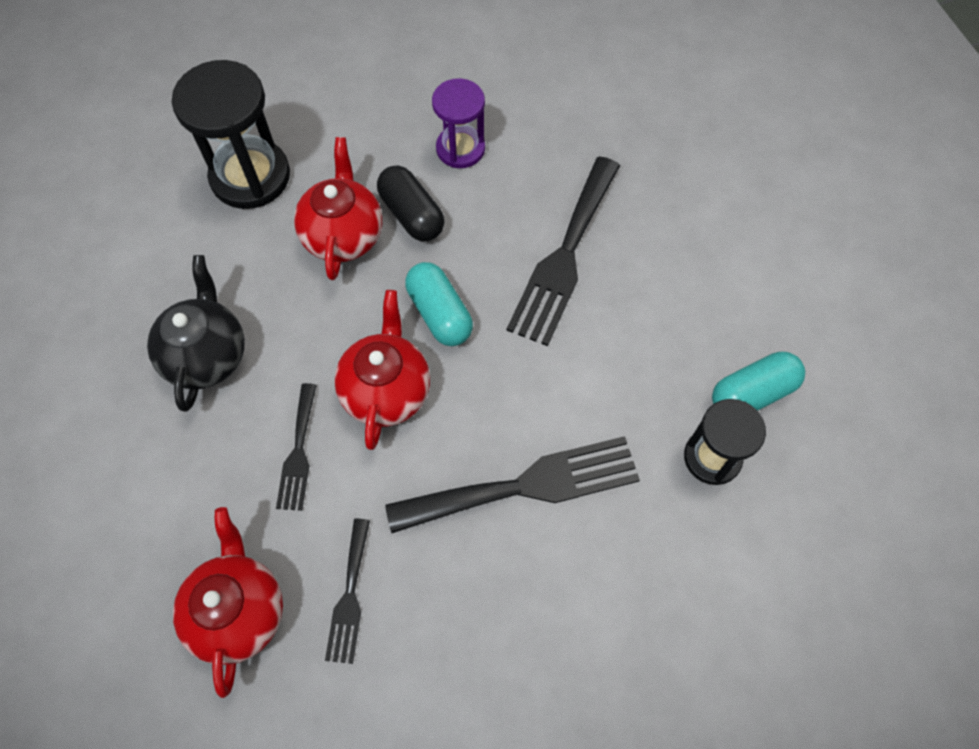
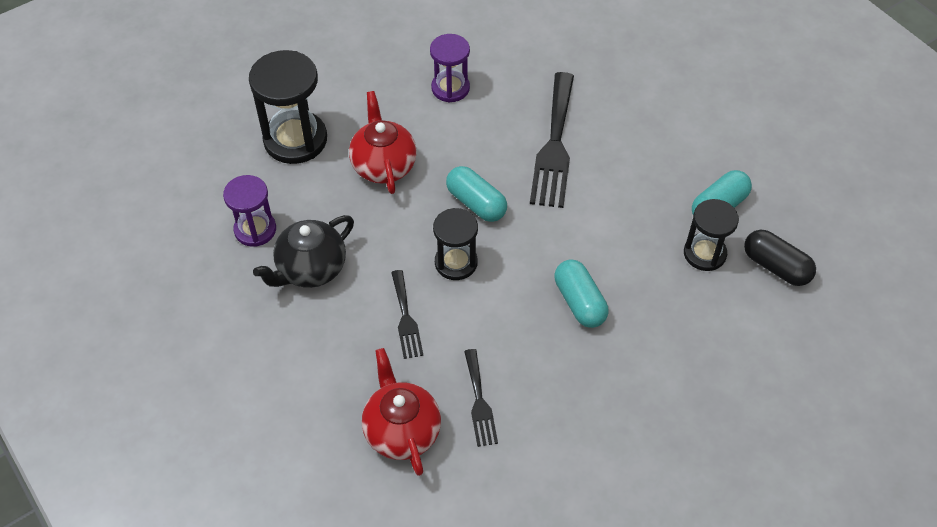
camera: 15 degrees left, 10 degrees down
black teapot [147,255,245,412] -> black teapot turned 120 degrees counterclockwise [253,215,354,288]
red teapot [334,290,430,450] -> black hourglass [433,208,478,280]
black capsule [377,165,445,241] -> black capsule moved to [744,230,816,286]
black fork [385,436,640,533] -> turquoise capsule [554,260,608,328]
none -> purple hourglass [223,175,276,247]

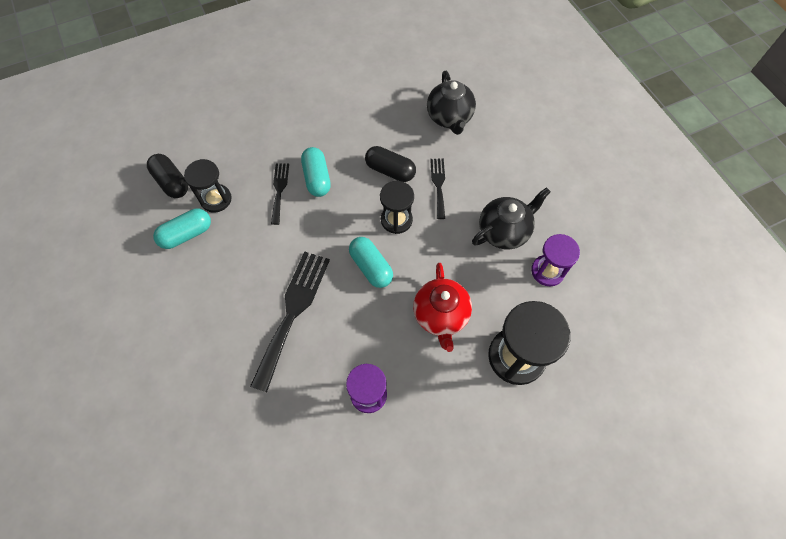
camera: 170 degrees left, 10 degrees up
red teapot [362,348,441,476] -> black teapot [427,71,476,135]
black fork [464,349,498,447] -> black fork moved to [271,163,289,225]
none -> black capsule [365,146,416,182]

